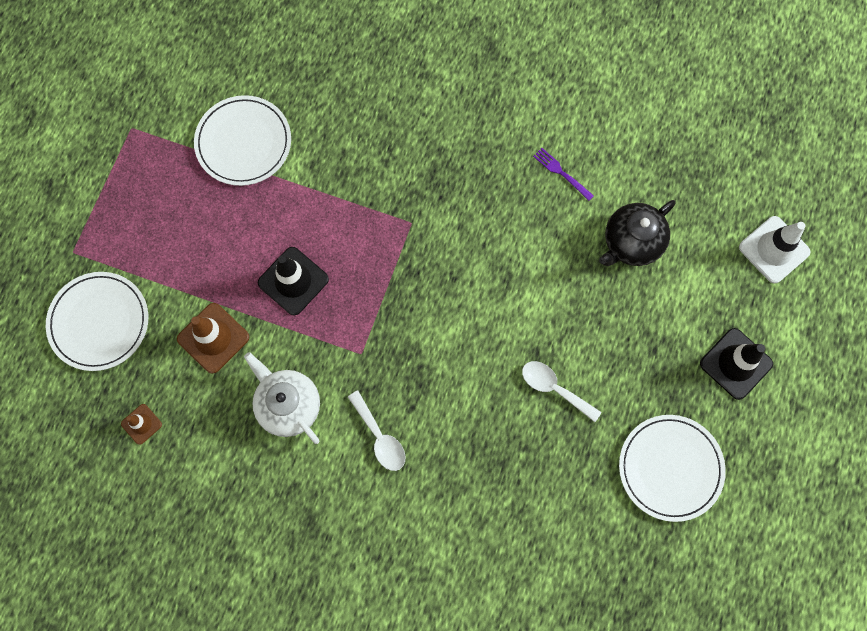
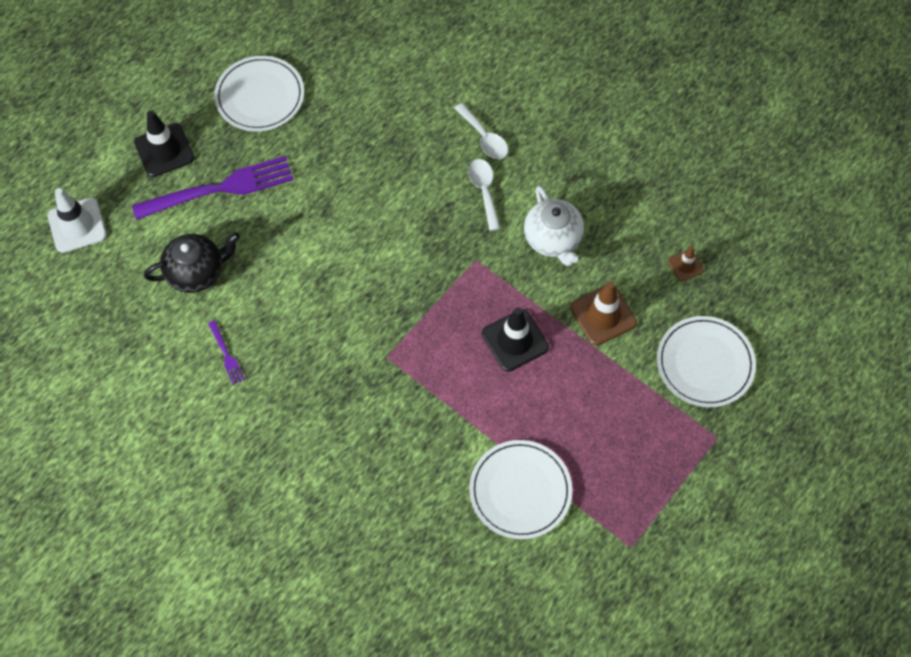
camera: 160 degrees left, 10 degrees down
white spoon [522,361,602,422] -> white spoon moved to [454,103,508,159]
none -> purple fork [132,156,294,220]

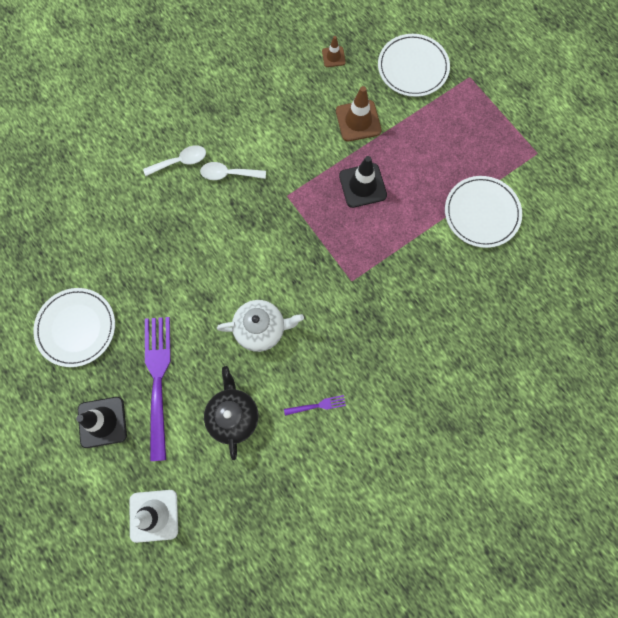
camera: 75 degrees left, 10 degrees up
white teapot [524,186,584,266] -> white teapot moved to [217,300,304,352]

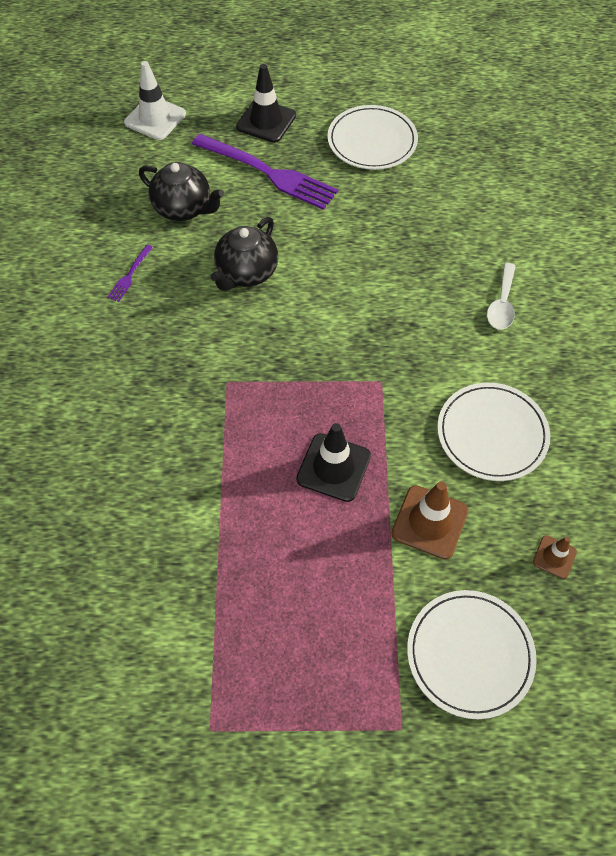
camera: 125 degrees right, 15 degrees down
white spoon [200,162,266,180] -> none
white teapot [217,300,304,352] -> black teapot [210,217,278,291]
white plate [445,176,522,248] -> white plate moved to [437,383,550,481]

